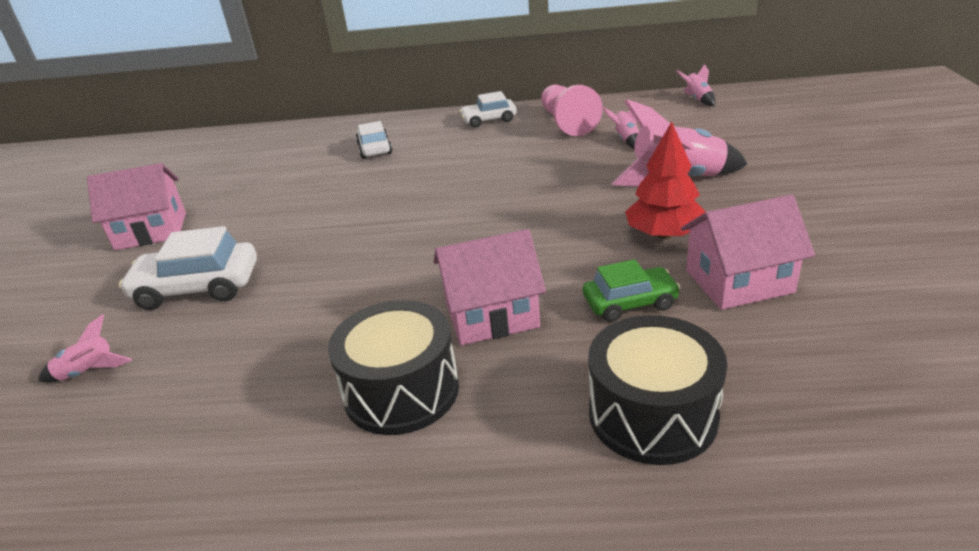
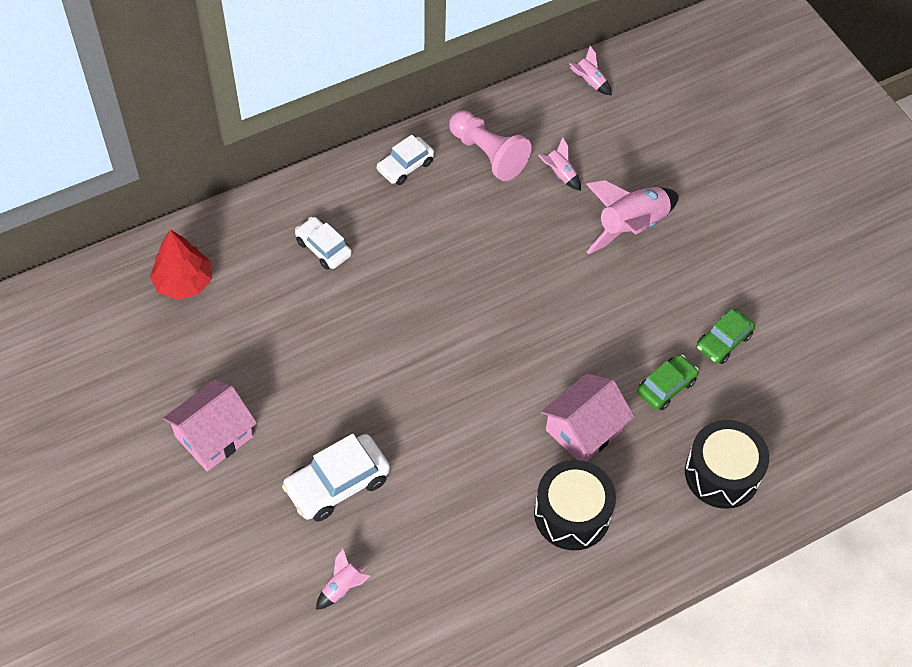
camera: 35 degrees left, 25 degrees up
red tree [625,122,706,239] -> red tree moved to [150,229,212,300]
pink house [681,195,815,310] -> green car [697,309,755,364]

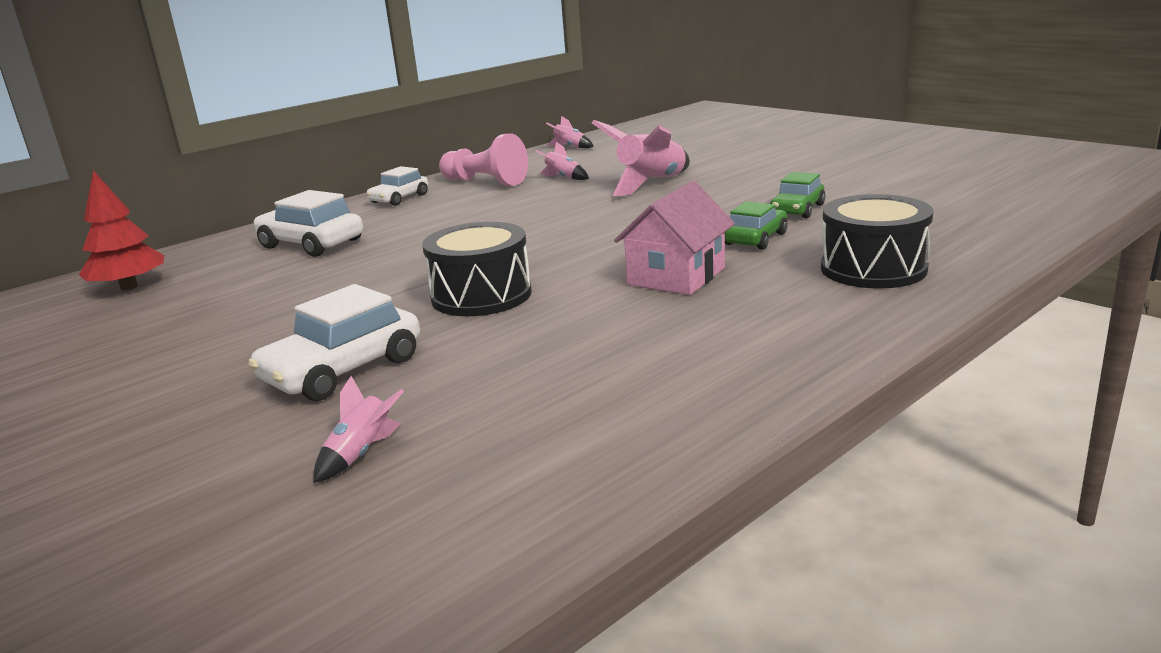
camera: 10 degrees left, 35 degrees down
pink house [163,379,257,472] -> none
white car [295,217,352,270] -> white car [254,190,363,257], size x1.55
black drum [534,460,616,550] -> black drum moved to [422,222,532,316]

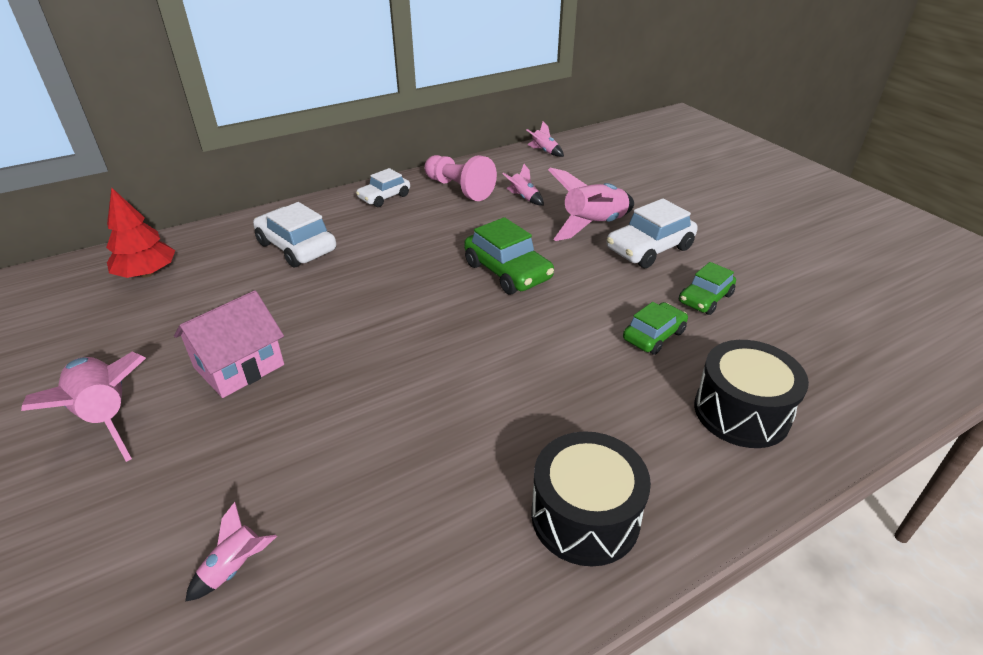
camera: 10 degrees right, 15 degrees up
white car [248,284,420,401] -> white car moved to [607,198,698,268]
black drum [422,222,532,316] -> black drum moved to [531,431,651,567]
pink house [614,181,735,295] -> pink house moved to [174,290,284,398]
none -> pink rocket [21,352,146,462]
none -> green car [464,217,554,294]

